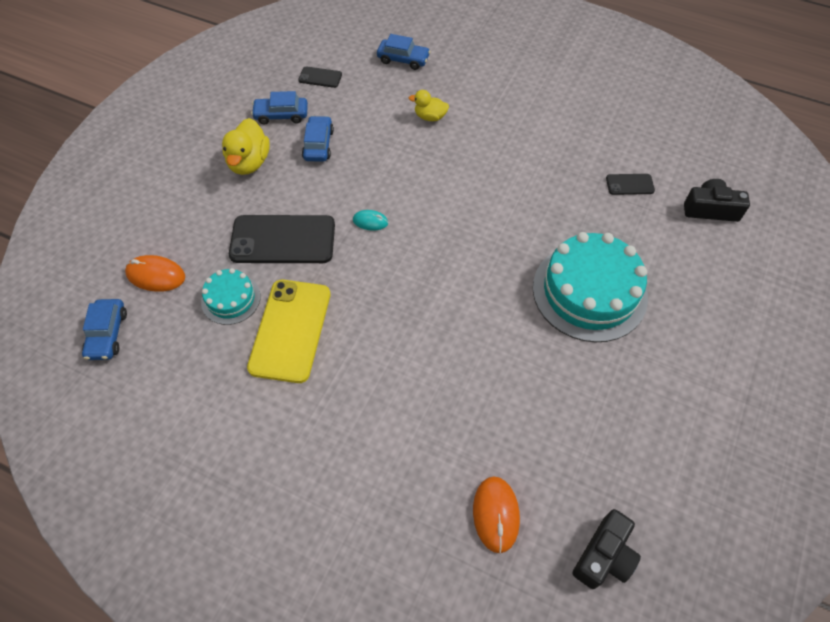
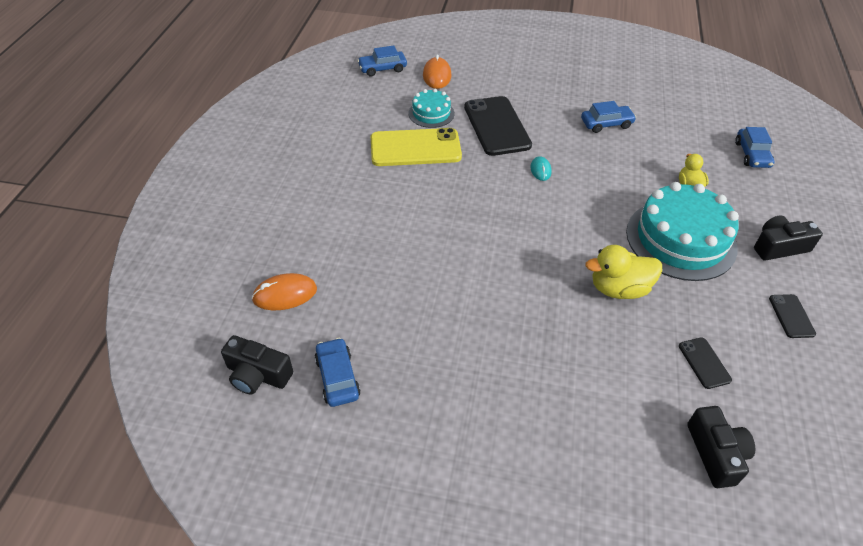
camera: 75 degrees right, 10 degrees down
yellow duck [222,118,270,175] -> yellow duck moved to [585,245,662,299]
blue car [251,91,308,125] -> blue car moved to [315,338,360,407]
black phone [298,66,342,88] -> black phone moved to [769,294,816,338]
turquoise cake [533,232,648,342] -> turquoise cake moved to [626,182,739,281]
none -> black camera [754,215,823,261]

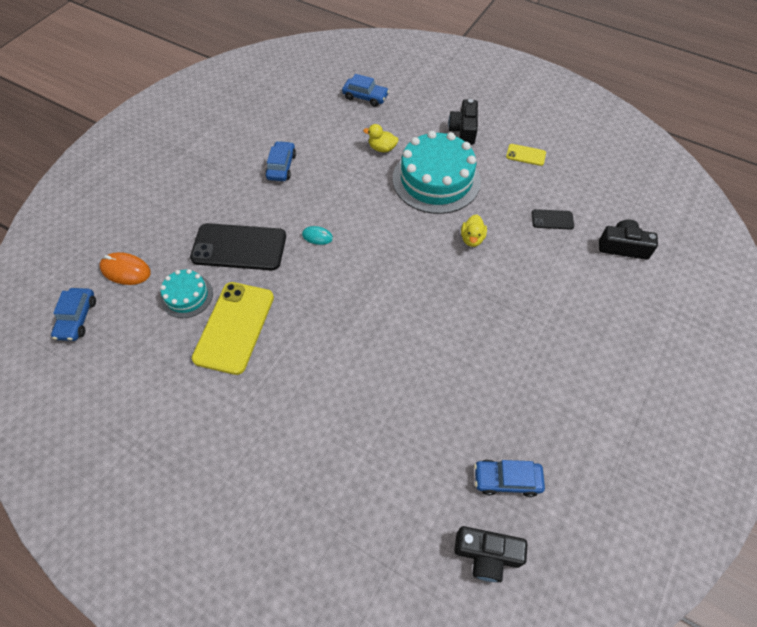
camera: 70 degrees left, 10 degrees up
black camera [221,335,293,395] -> black camera turned 60 degrees clockwise [454,526,527,582]
orange mouse [251,273,317,310] -> none
yellow duck [585,245,662,299] -> yellow duck [461,214,487,247], size x0.61
black phone [769,294,816,338] -> yellow phone [506,144,546,166]

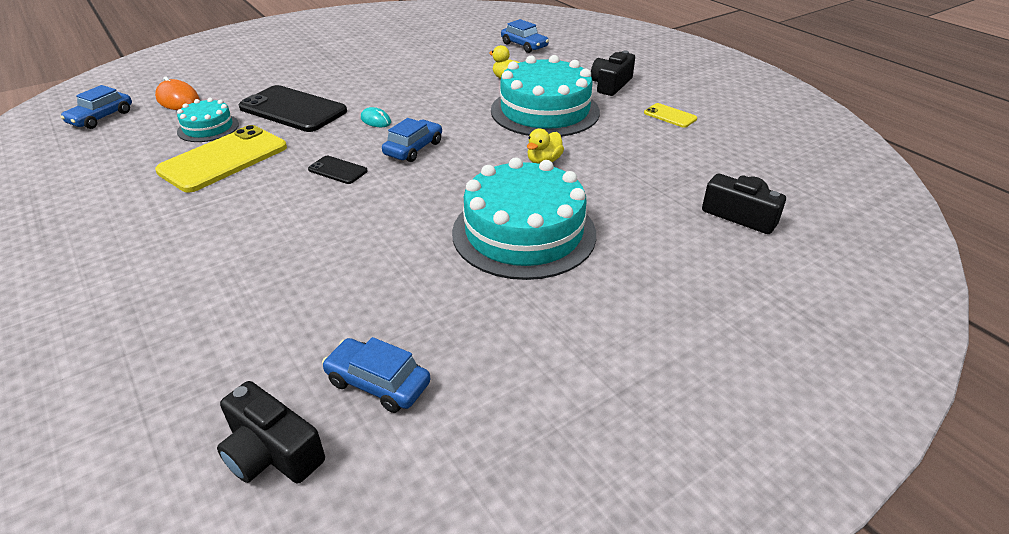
camera: 25 degrees right, 20 degrees down
blue car [265,141,296,181] -> blue car moved to [382,118,442,162]
black phone [532,209,574,230] -> black phone moved to [308,156,368,184]
none -> turquoise cake [452,157,596,280]

